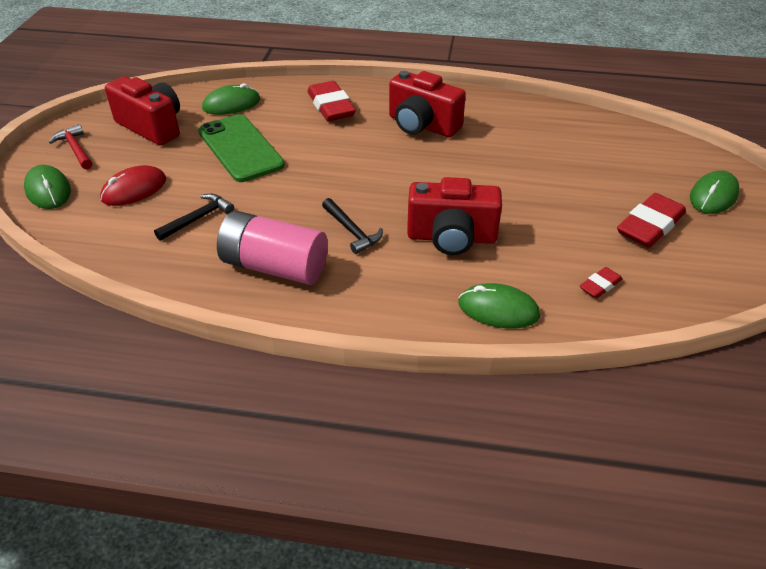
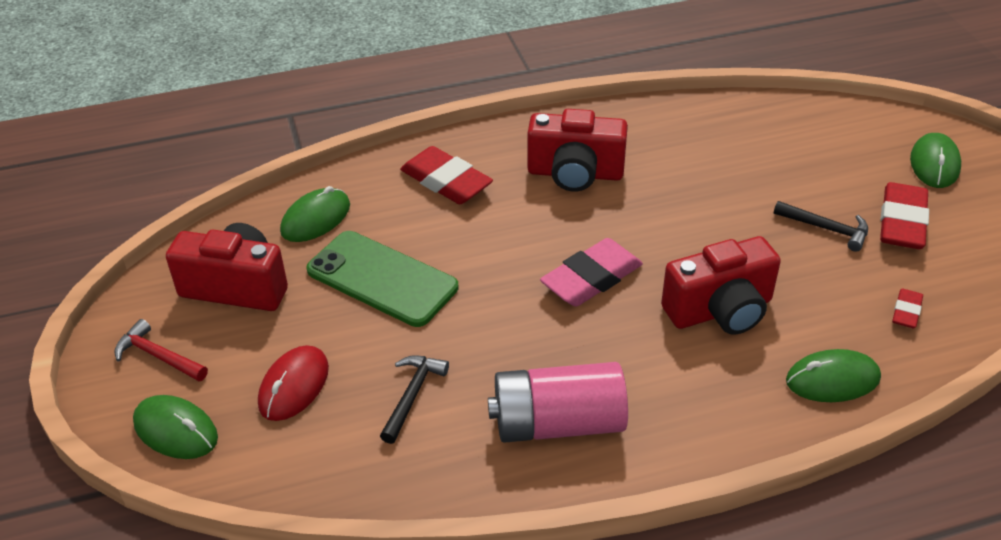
camera: 25 degrees left, 0 degrees up
black hammer [322,198,383,254] -> black hammer moved to [773,201,868,252]
none -> pink eraser [540,238,643,306]

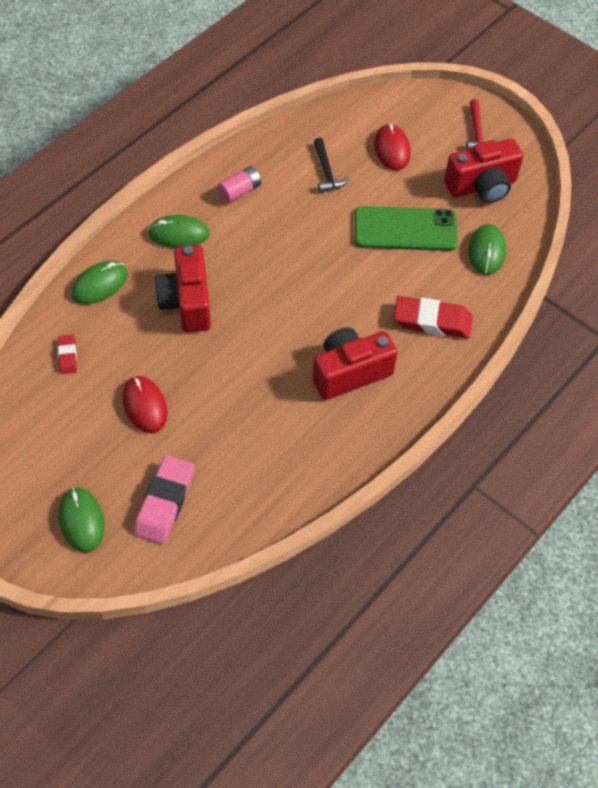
camera: 145 degrees right, 15 degrees up
red hammer [114,319,208,381] -> red hammer turned 90 degrees clockwise [466,99,498,150]
green mouse [133,395,218,459] -> green mouse moved to [148,215,210,248]
pink battery [488,362,628,443] -> pink battery [218,166,261,203], size x0.53
pink eraser [540,238,643,306] -> pink eraser moved to [134,455,194,544]
red camera [661,236,781,334] -> red camera turned 45 degrees counterclockwise [155,245,211,333]
black hammer [773,201,868,252] -> red mouse [122,376,167,433]
red eraser [880,182,929,249] -> none

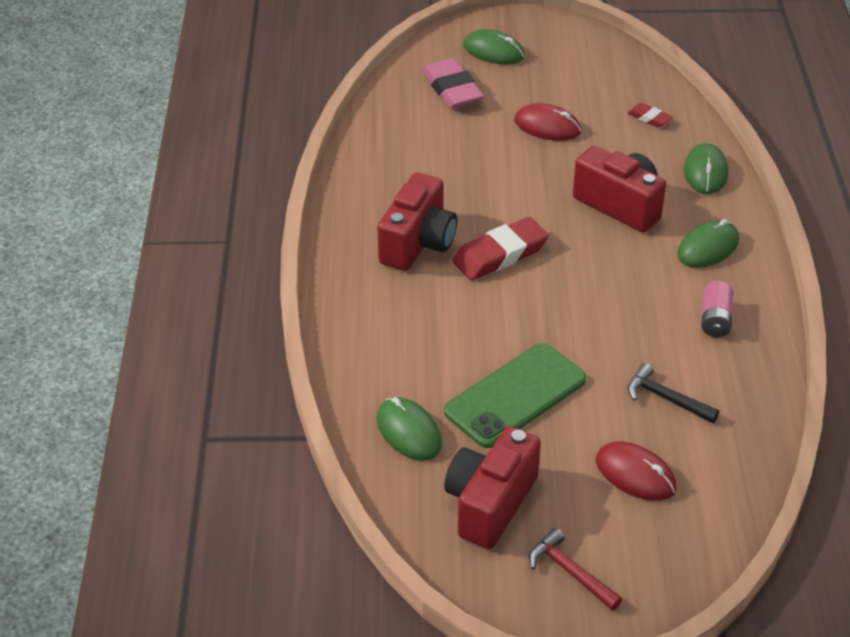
camera: 140 degrees right, 15 degrees down
red eraser [394,296,473,338] -> red eraser moved to [453,217,549,281]

